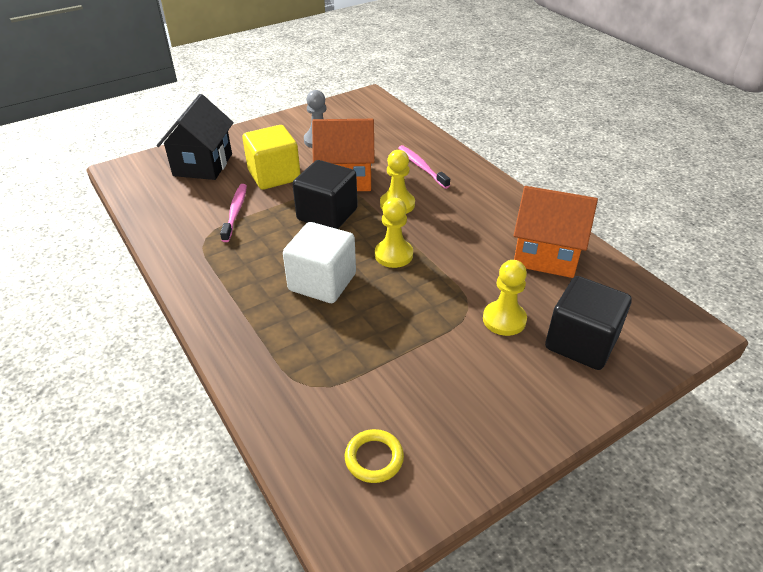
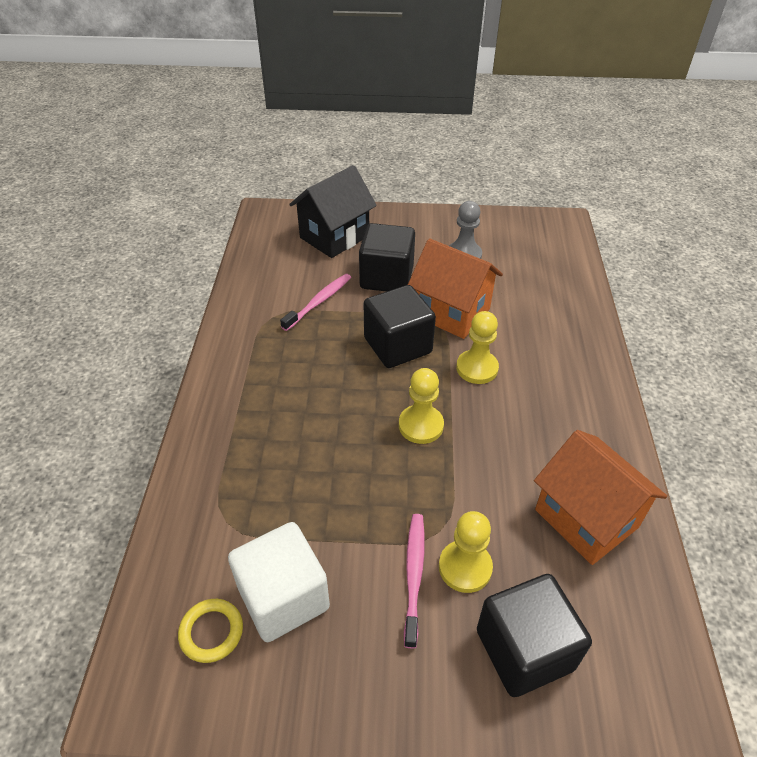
camera: 35 degrees right, 5 degrees up
yellow cube [242,125,300,190] -> black cube [359,223,415,292]
white cube [283,222,356,303] -> white cube moved to [228,522,330,642]
pink toothbrush [398,145,450,189] -> pink toothbrush moved to [404,514,425,648]

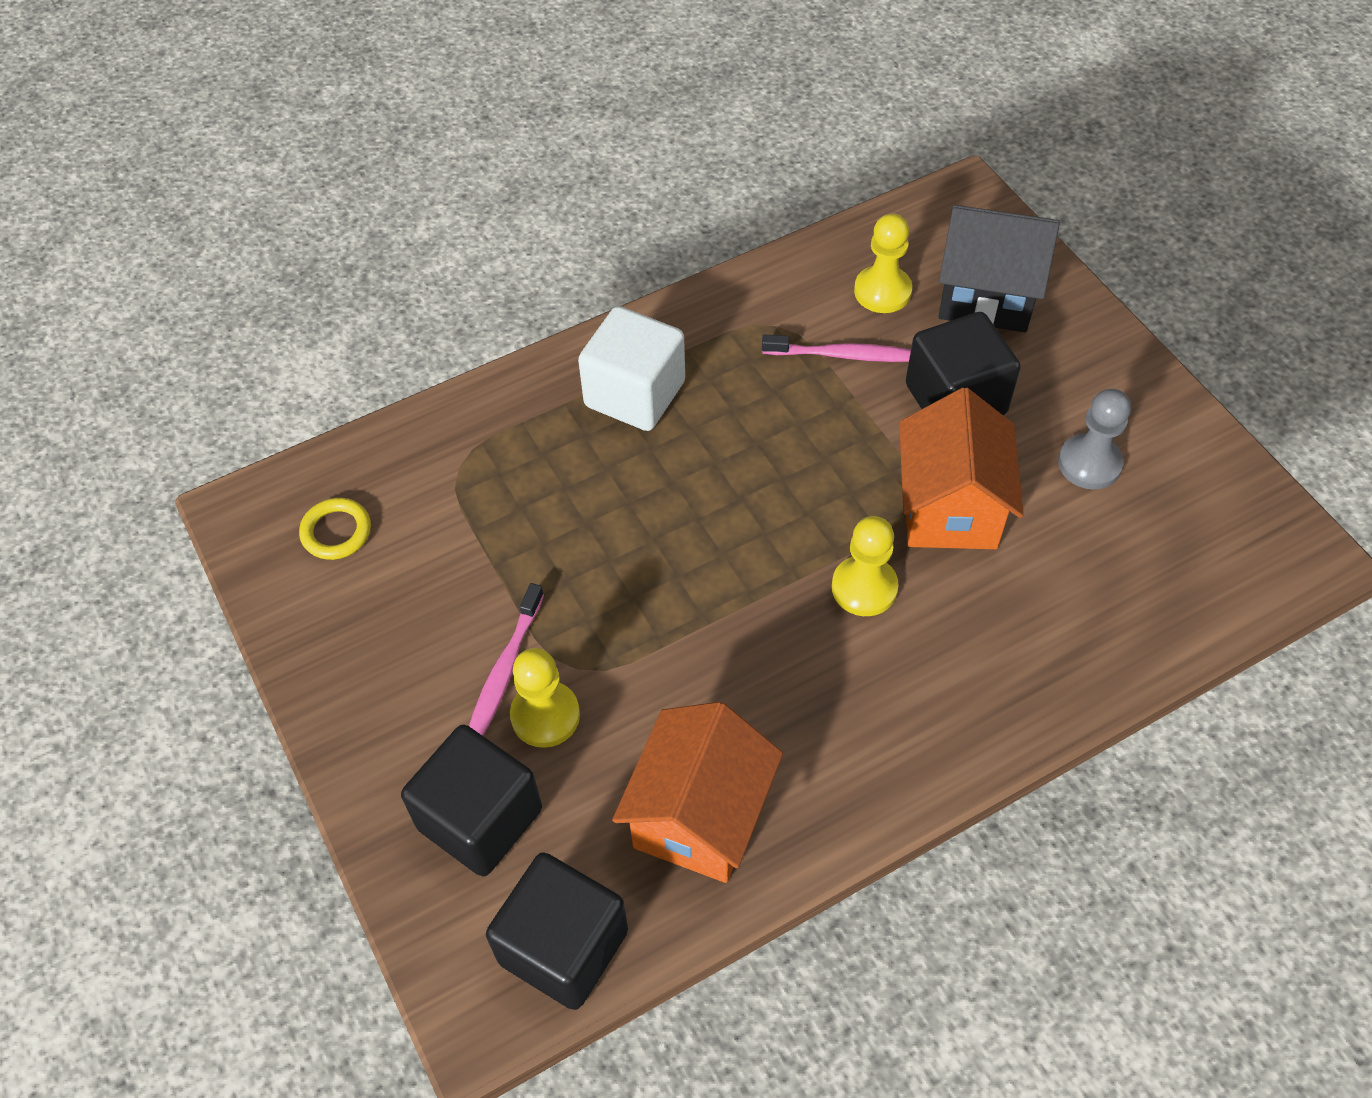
camera: 60 degrees right, 10 degrees up
white cube [228,522,330,642] -> white cube moved to [578,306,685,431]
black cube [364,285,436,368] -> black cube moved to [486,852,628,1010]
yellow pawn [399,368,444,444] -> yellow pawn moved to [854,213,912,313]
pink toothbrush [404,514,425,648] -> pink toothbrush turned 135 degrees clockwise [469,583,544,736]

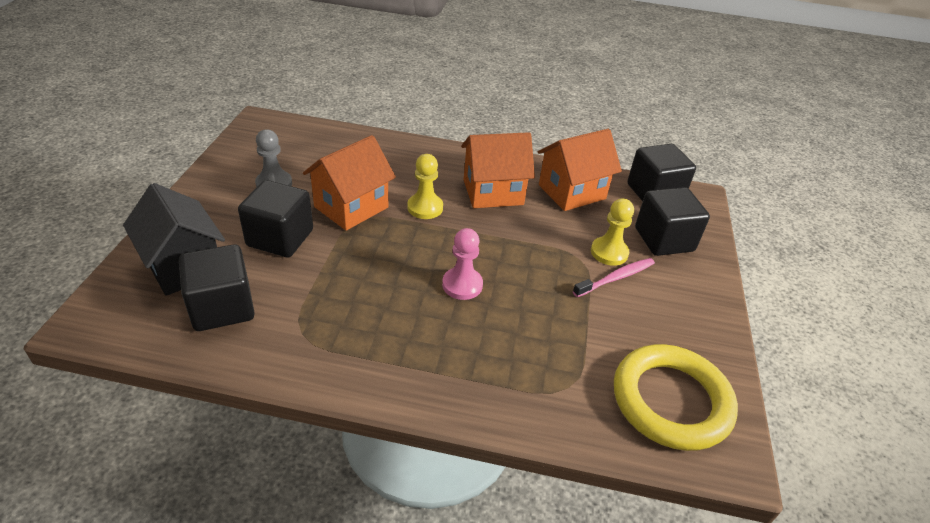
camera: 145 degrees left, 15 degrees down
yellow ring [299,498,371,560] -> yellow ring [614,344,738,451], size x2.30
white cube [578,306,685,431] -> none
pink toothbrush [762,334,911,362] -> none
yellow pawn [854,213,912,313] -> black cube [179,244,255,331]
none -> pink pawn [442,228,483,300]
none -> orange house [461,132,535,208]

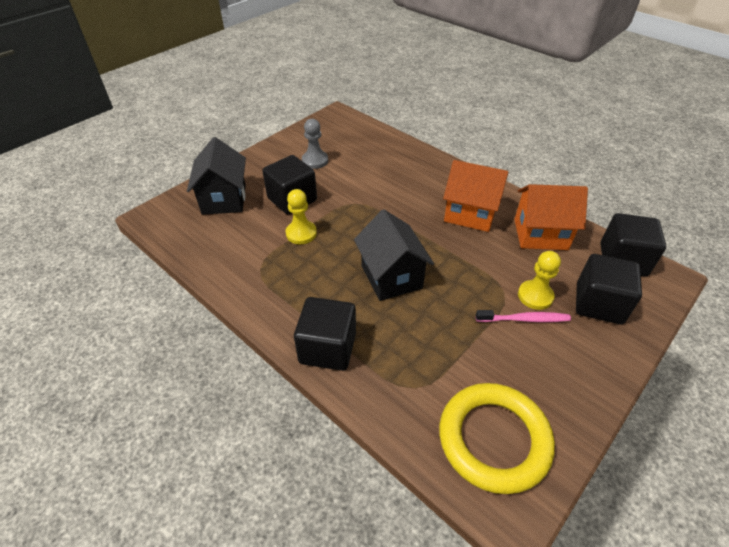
camera: 35 degrees right, 5 degrees up
black cube [179,244,255,331] -> black cube moved to [294,297,356,371]
orange house [303,135,396,231] -> none
yellow pawn [407,154,443,219] -> yellow pawn moved to [286,189,317,244]
pink pawn [442,228,483,300] -> black house [354,209,434,301]

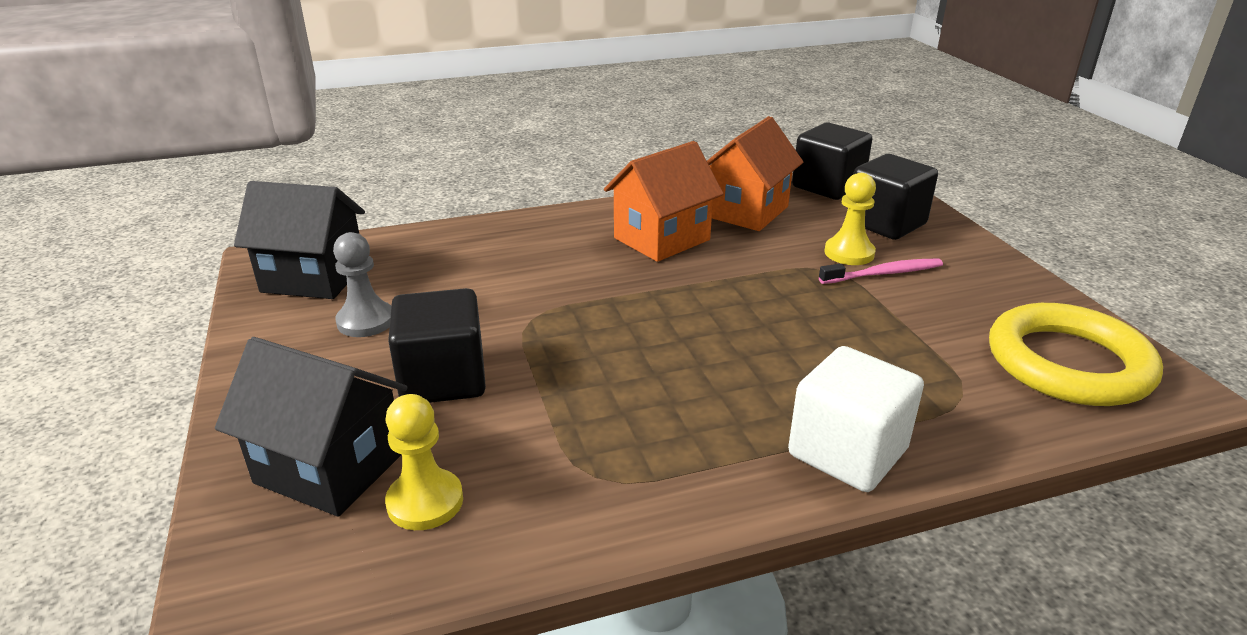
camera: 60 degrees left, 15 degrees down
yellow pawn [286,189,317,244] -> yellow pawn moved to [385,394,463,530]
black cube [294,297,356,371] -> white cube [788,346,924,492]
black house [354,209,434,301] -> black house moved to [234,181,365,299]
pink toothbrush [476,310,571,322] -> pink toothbrush turned 45 degrees clockwise [819,258,943,284]

